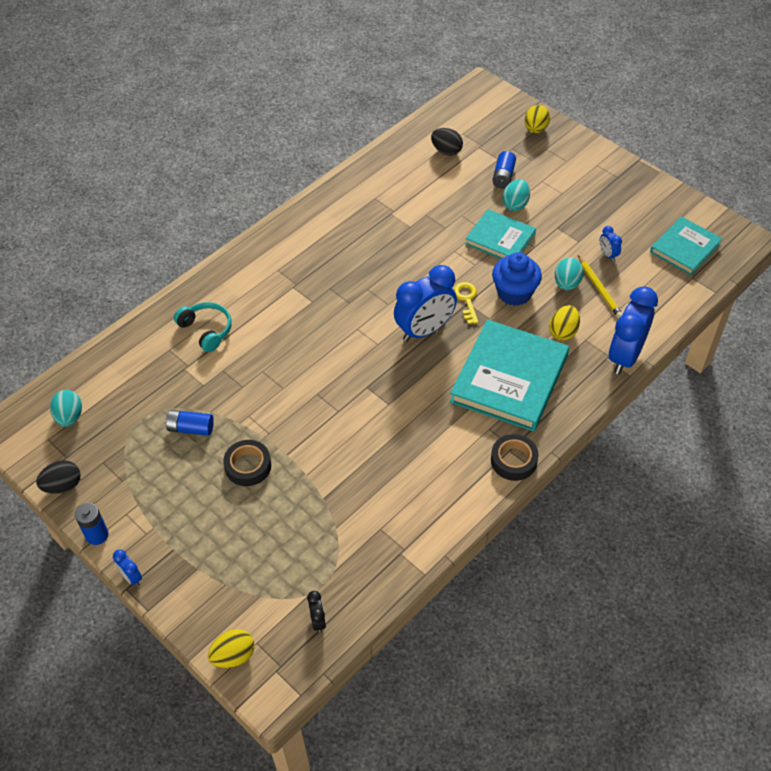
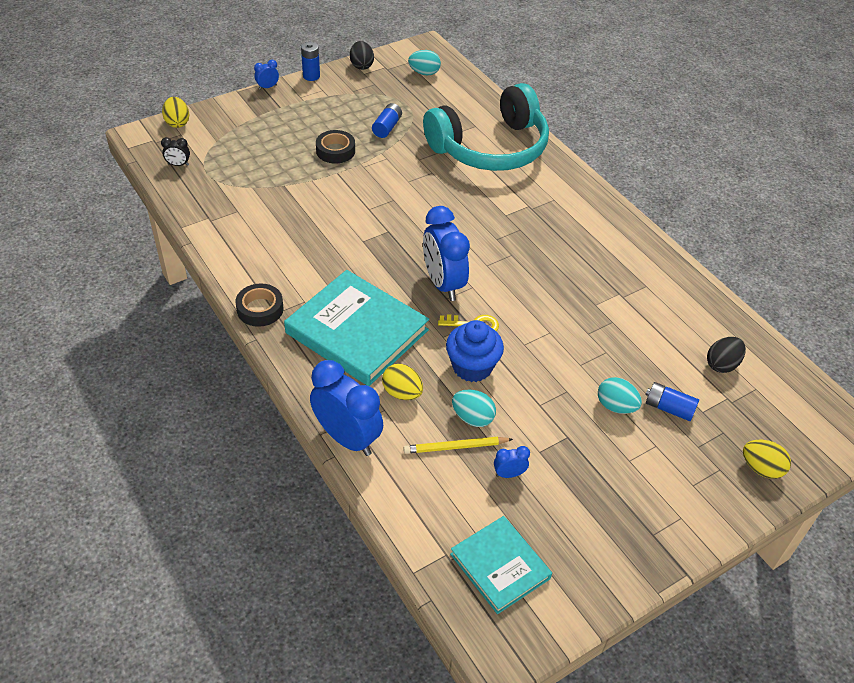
camera: 100 degrees right, 5 degrees down
turquoise headphones [174,302,232,352] -> turquoise headphones [423,83,549,171], size x2.33
turquoise book [465,209,536,259] -> none

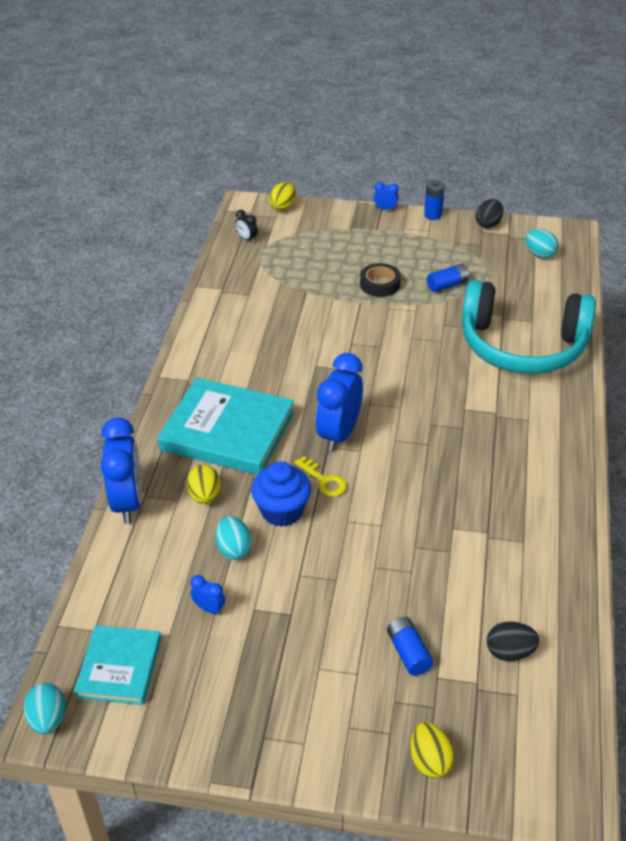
camera: 45 degrees right, 5 degrees down
black tape [236,284,284,327] -> none
turquoise book [284,270,429,386] -> turquoise book turned 60 degrees counterclockwise [157,378,295,475]
yellow pencil [403,437,513,454] -> none
turquoise egg [598,377,642,414] -> turquoise egg moved to [24,683,66,735]

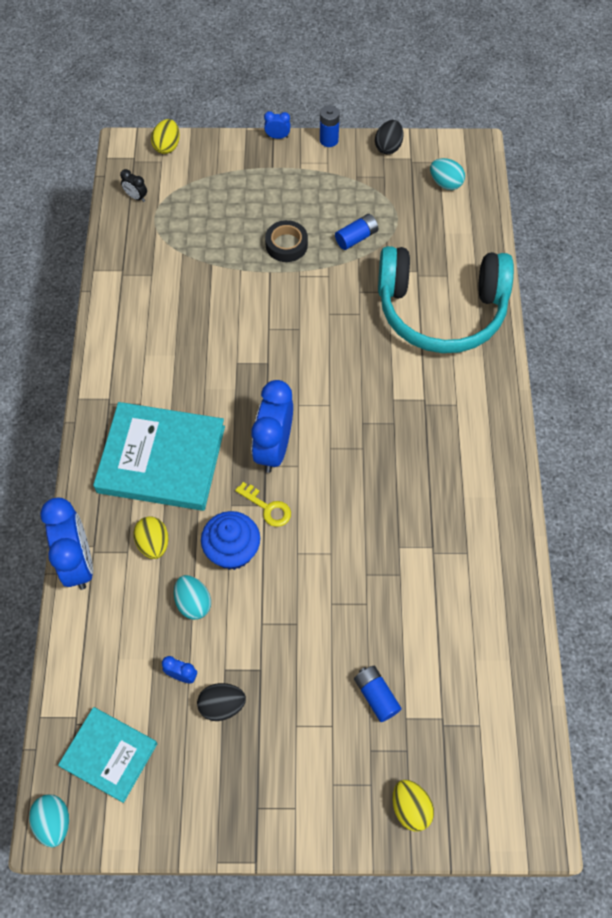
camera: 10 degrees left, 20 degrees up
turquoise book [74,625,161,705] -> turquoise book turned 60 degrees counterclockwise [58,707,157,803]
black egg [487,621,540,661] -> black egg moved to [197,683,246,721]

